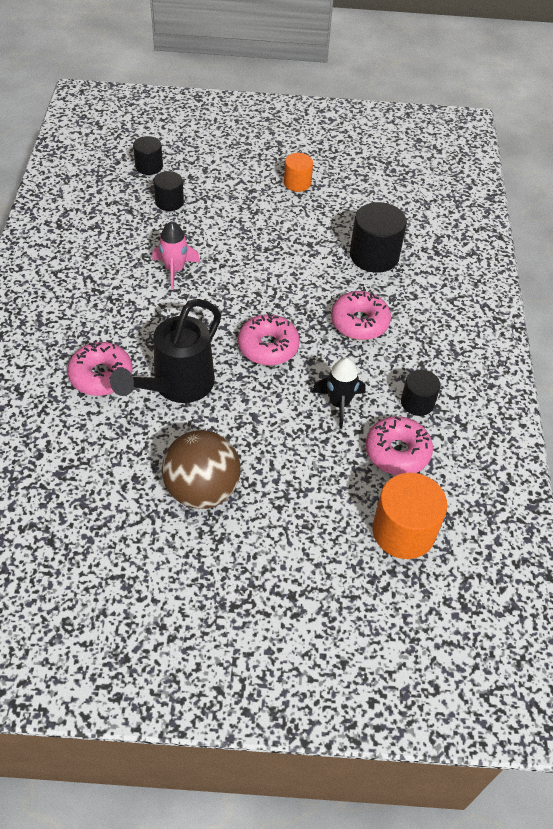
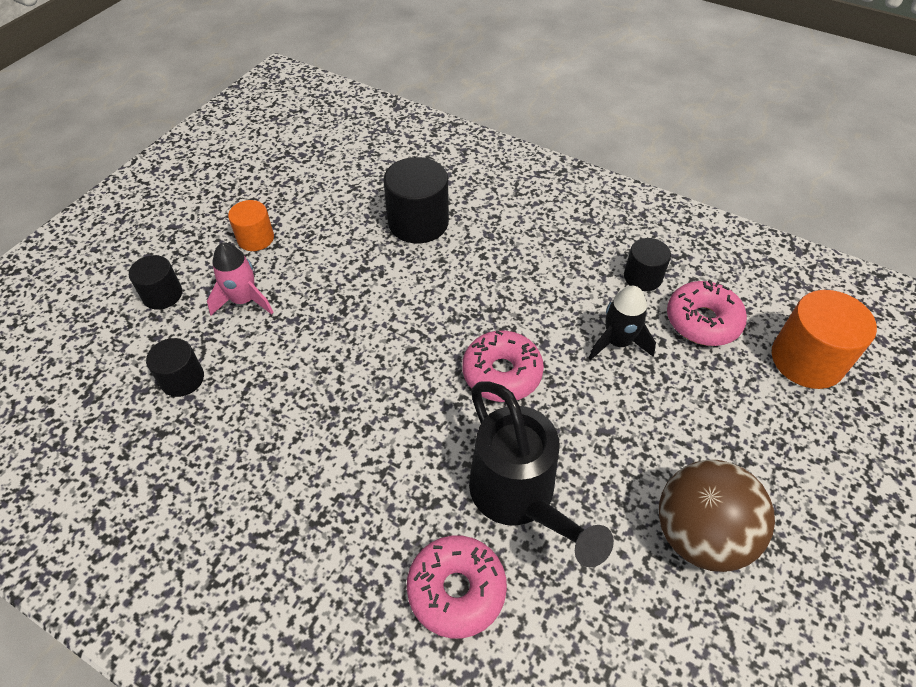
camera: 60 degrees left, 0 degrees up
black cylinder [133,136,163,175] -> black cylinder moved to [129,255,182,310]
pink rocket [152,221,200,290] -> pink rocket moved to [207,243,274,315]
pink donut [331,291,391,340] -> none

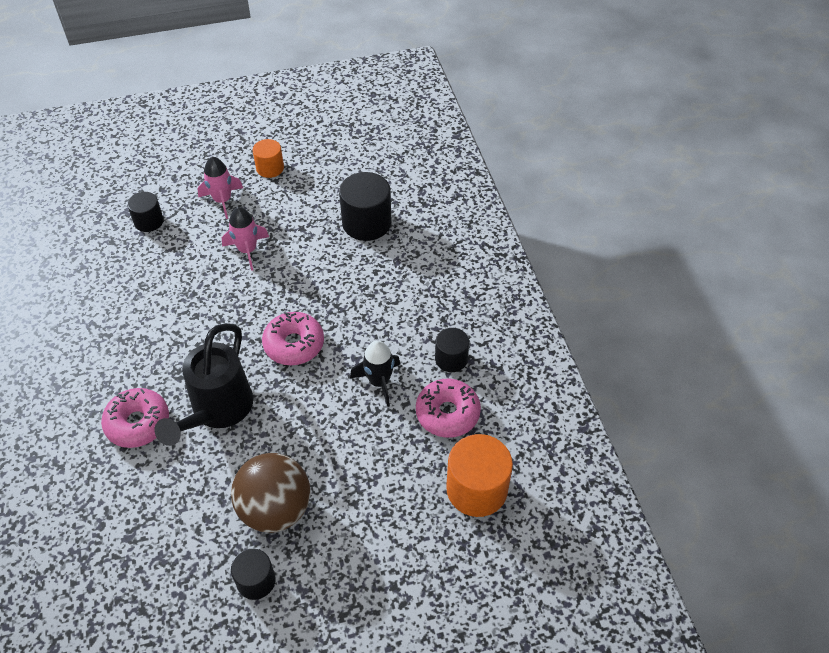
camera: 45 degrees right, 0 degrees up
black cylinder [129,255,182,310] -> black cylinder moved to [231,549,276,600]
none -> pink rocket [222,207,269,271]

